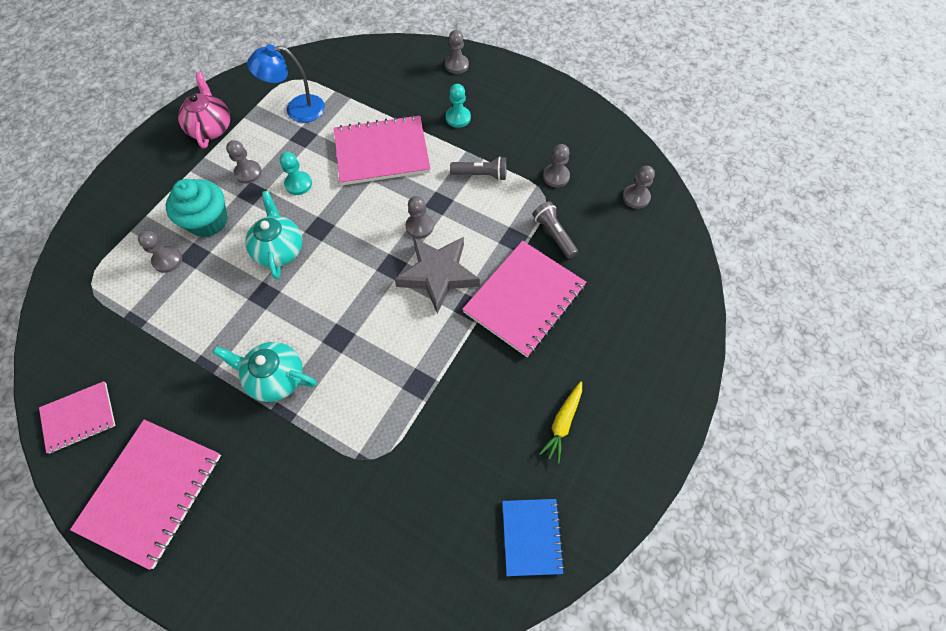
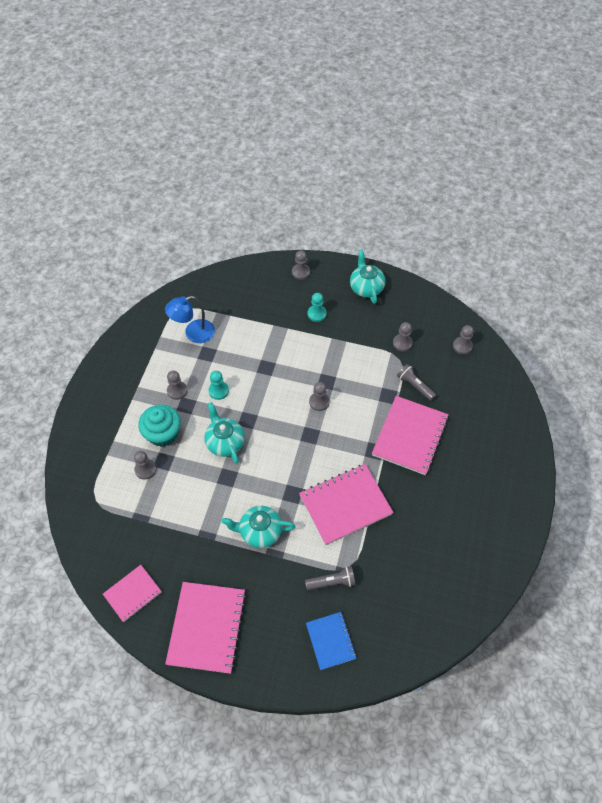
camera: 15 degrees left, 5 degrees down
pink teapot [178,72,230,148] -> none
pink notebook [334,115,431,185] -> pink notebook moved to [299,464,394,545]
grey star [394,237,480,314] -> none
grey flashlight [450,157,507,181] -> grey flashlight moved to [305,566,356,590]
blue notebook [502,499,565,576] -> blue notebook moved to [306,612,357,670]
yellow carrot [539,381,582,464] -> none
none -> turquoise teapot [350,249,386,304]

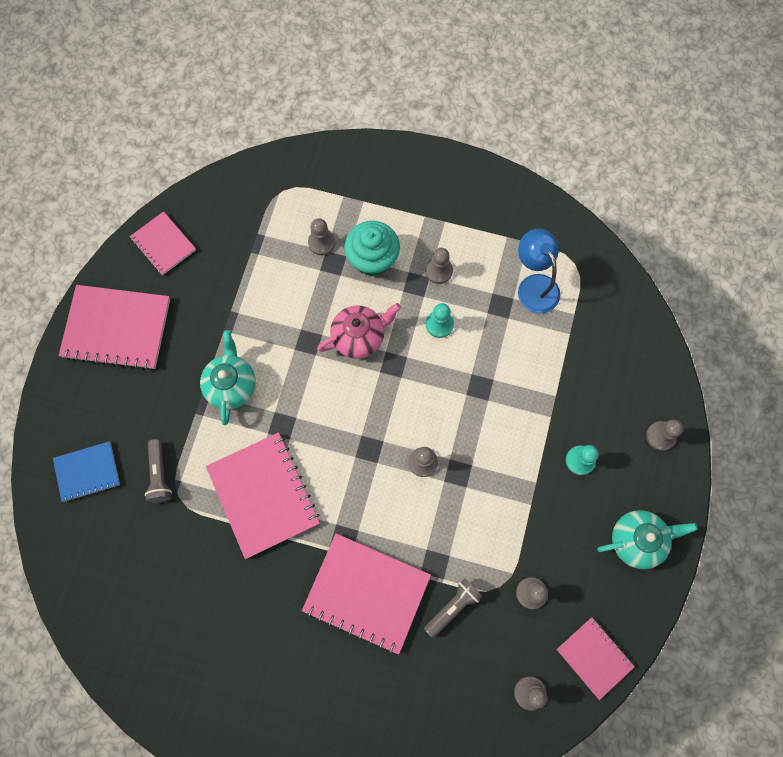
camera: 90 degrees right, 15 degrees up
turquoise teapot [204,402,245,464] -> pink teapot [317,303,401,359]
none -> pink notebook [557,618,635,700]

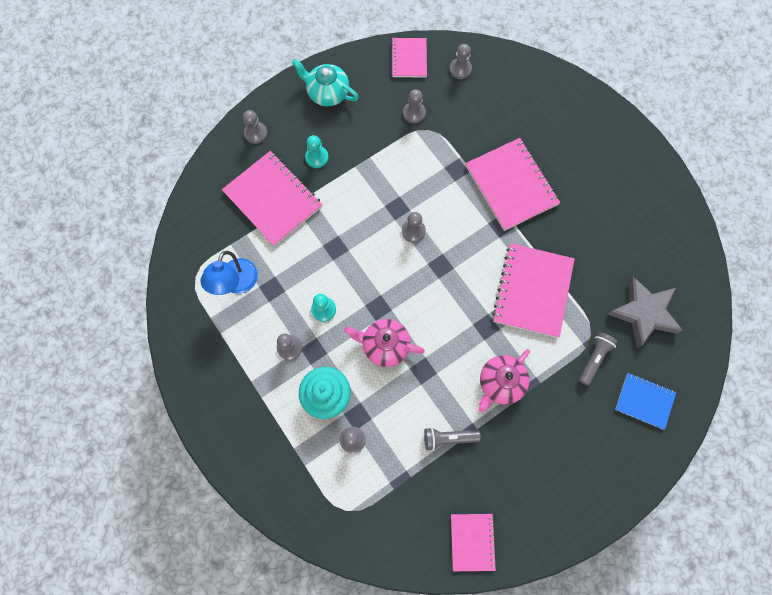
camera: 140 degrees left, 0 degrees up
pink notebook [59,285,170,370] -> pink notebook moved to [222,151,322,247]
turquoise teapot [200,330,256,425] -> pink teapot [478,349,530,412]
grey flashlight [424,578,483,638] -> grey flashlight moved to [424,427,481,451]
none -> grey star [607,276,683,348]

